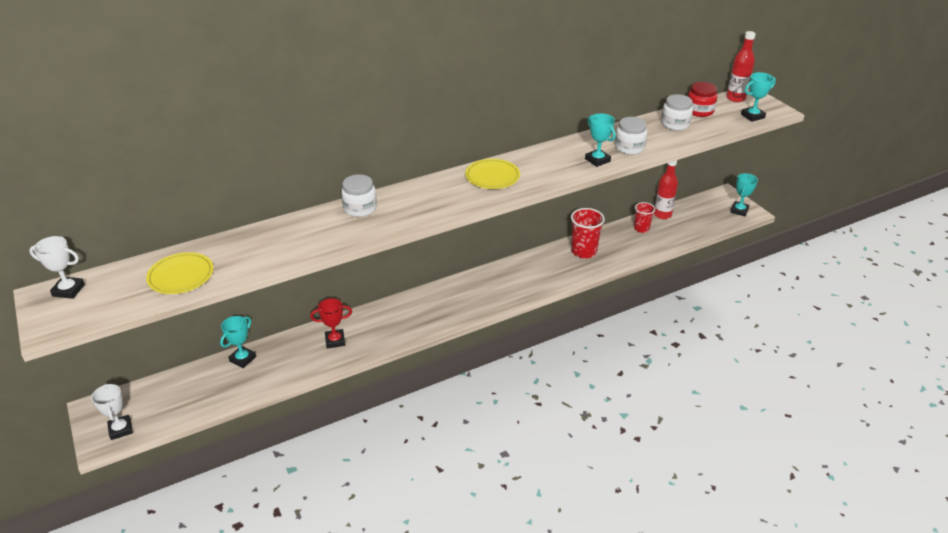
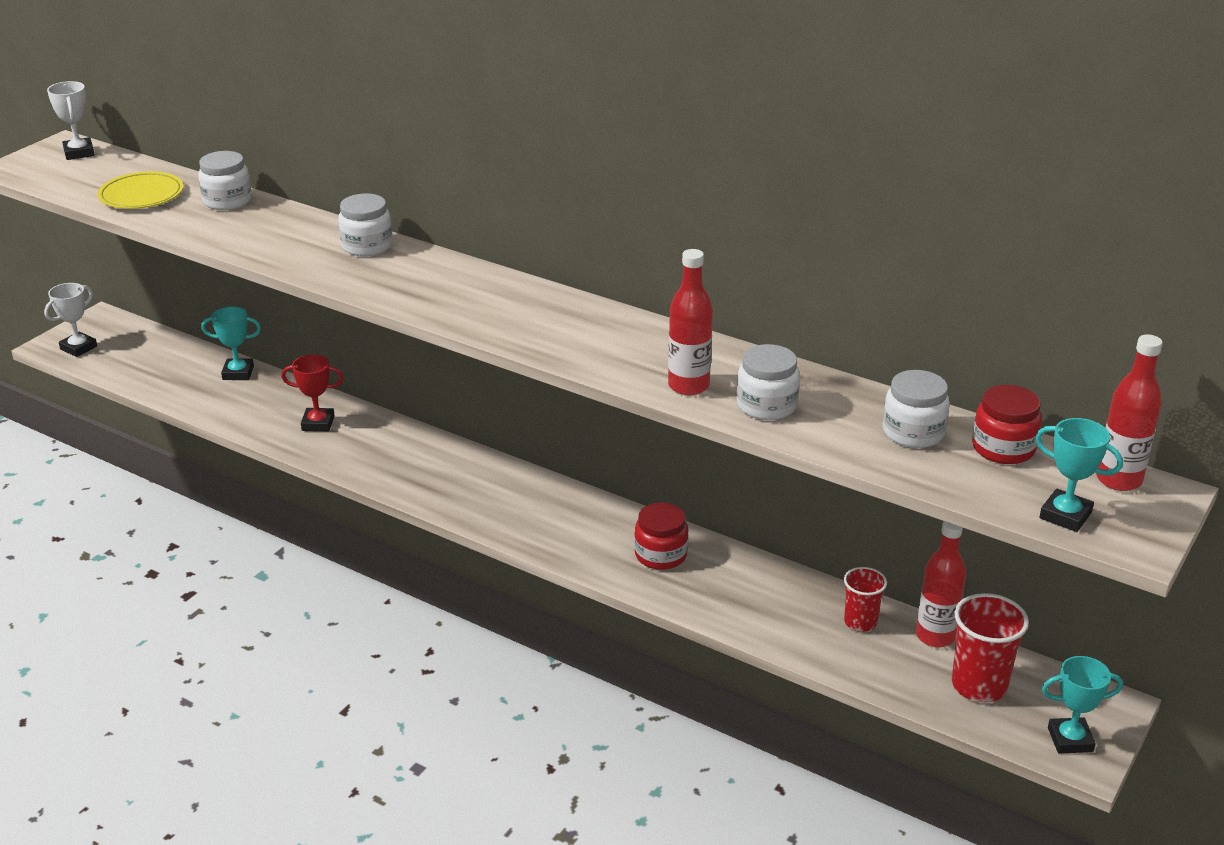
camera: 60 degrees right, 5 degrees down
red trophy [310,298,352,349] -> red trophy turned 45 degrees counterclockwise [281,354,343,432]
yellow plate [465,159,520,189] -> none
red cup [571,208,605,259] -> red cup moved to [952,593,1029,702]
turquoise trophy [585,113,616,167] -> red bottle [668,249,713,395]
none -> white jar [198,151,252,210]
none -> red jar [634,502,689,570]

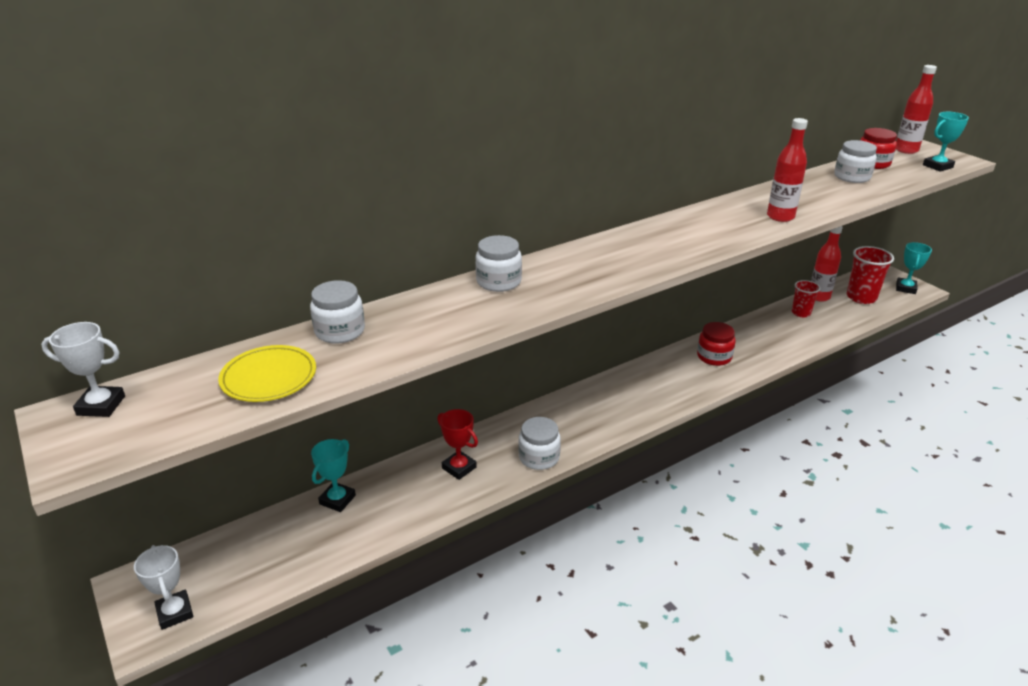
camera: 65 degrees left, 0 degrees up
red trophy [281,354,343,432] -> red trophy turned 75 degrees counterclockwise [437,409,478,480]
white jar [737,344,800,420] -> white jar moved to [518,417,561,470]

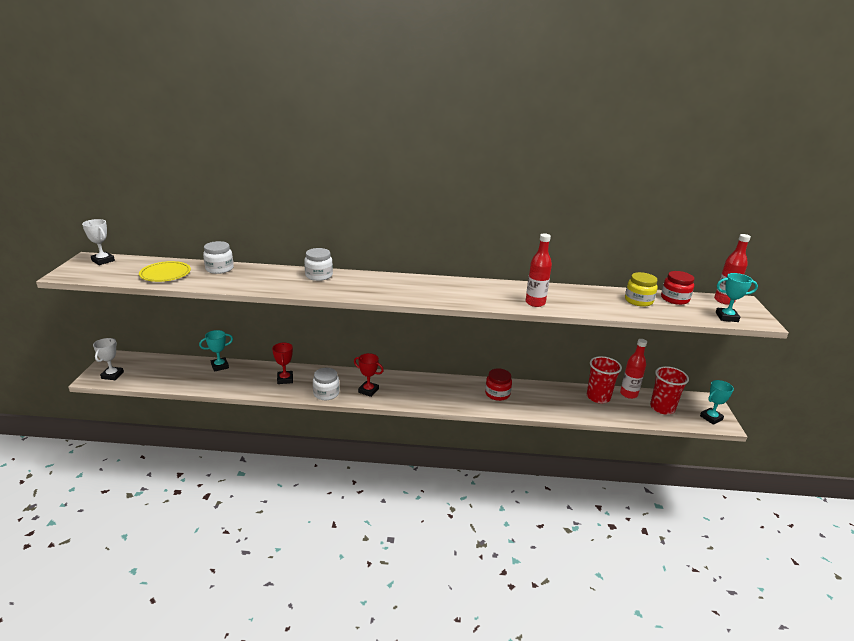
camera: 35 degrees right, 5 degrees down
red cup [792,280,820,317] -> red cup [587,356,622,403], size x1.59
white jar [834,140,877,183] -> yellow jar [625,272,658,307]
none -> red trophy [354,353,384,397]

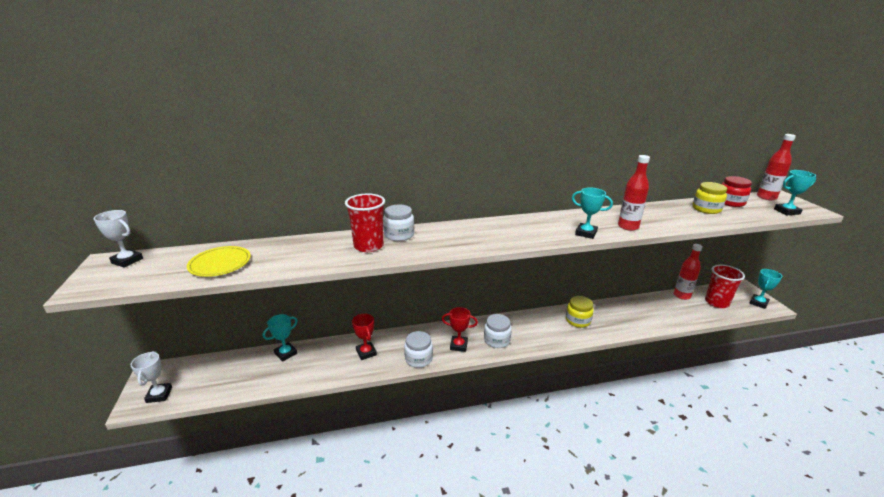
camera: 15 degrees left, 0 degrees up
white jar [203,241,234,274] -> white jar moved to [484,314,512,348]
red jar [485,368,512,401] -> yellow jar [566,296,594,328]
red cup [587,356,622,403] -> red cup moved to [345,193,385,252]
none -> turquoise trophy [572,188,613,239]

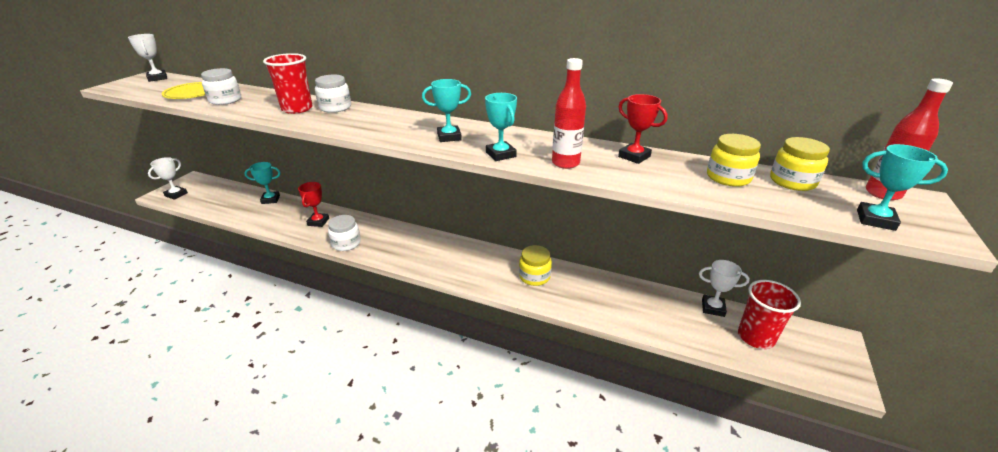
camera: 35 degrees right, 5 degrees up
red trophy [442,307,478,352] -> red trophy moved to [618,94,668,164]
white jar [484,314,512,348] -> white jar moved to [201,68,241,105]
red bottle [674,244,703,300] -> white trophy [699,260,750,317]
red jar [722,176,752,207] -> yellow jar [770,137,830,191]
turquoise trophy [750,269,782,309] -> turquoise trophy moved to [422,79,471,142]

